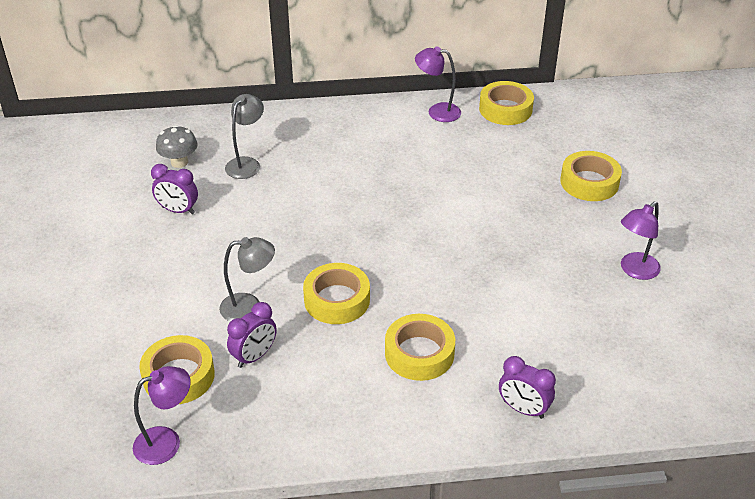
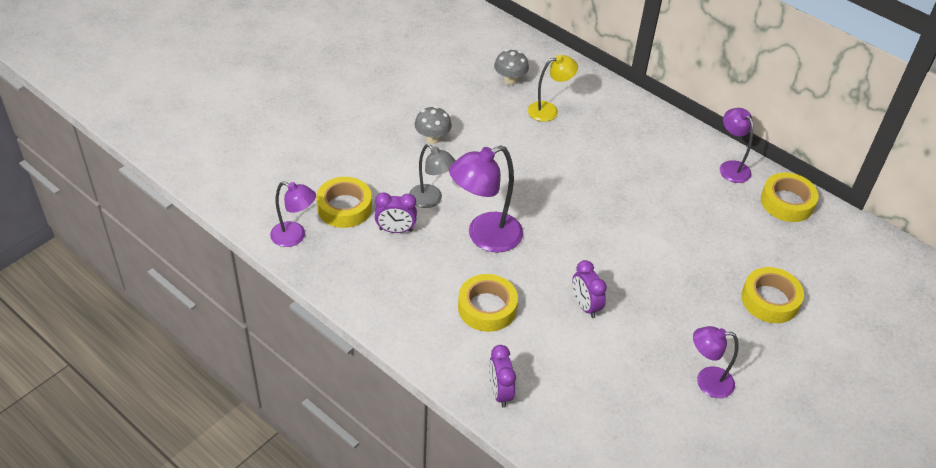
camera: 45 degrees right, 5 degrees up
purple clock [151,164,198,214] -> purple clock moved to [572,260,607,318]
grey lamp [225,94,264,179] -> yellow lamp [528,55,578,122]
yellow tape [303,263,370,324] -> purple lamp [449,145,523,253]
none -> grey mushroom [415,106,452,144]

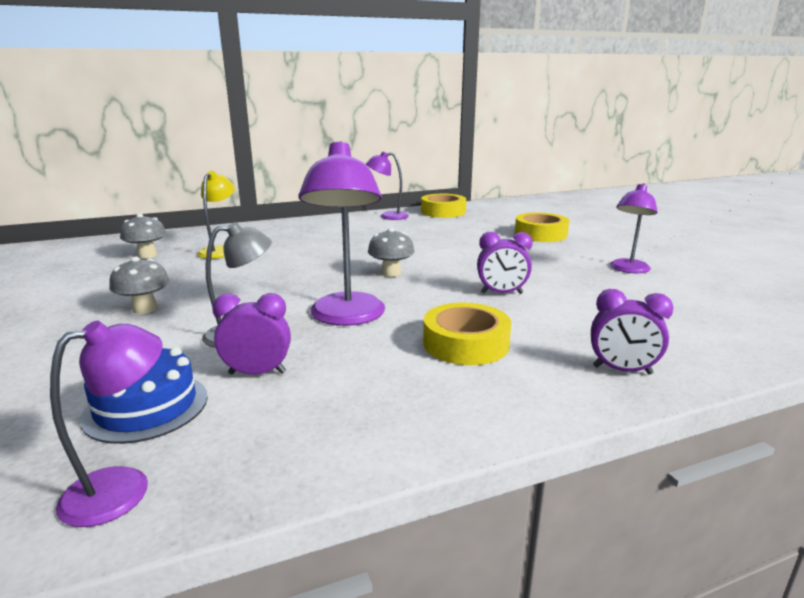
camera: 60 degrees left, 25 degrees down
yellow tape [316,177,372,228] -> blue cake [80,347,208,444]
purple clock [375,192,417,233] -> purple clock turned 120 degrees counterclockwise [212,293,291,375]
none -> grey mushroom [368,228,414,277]

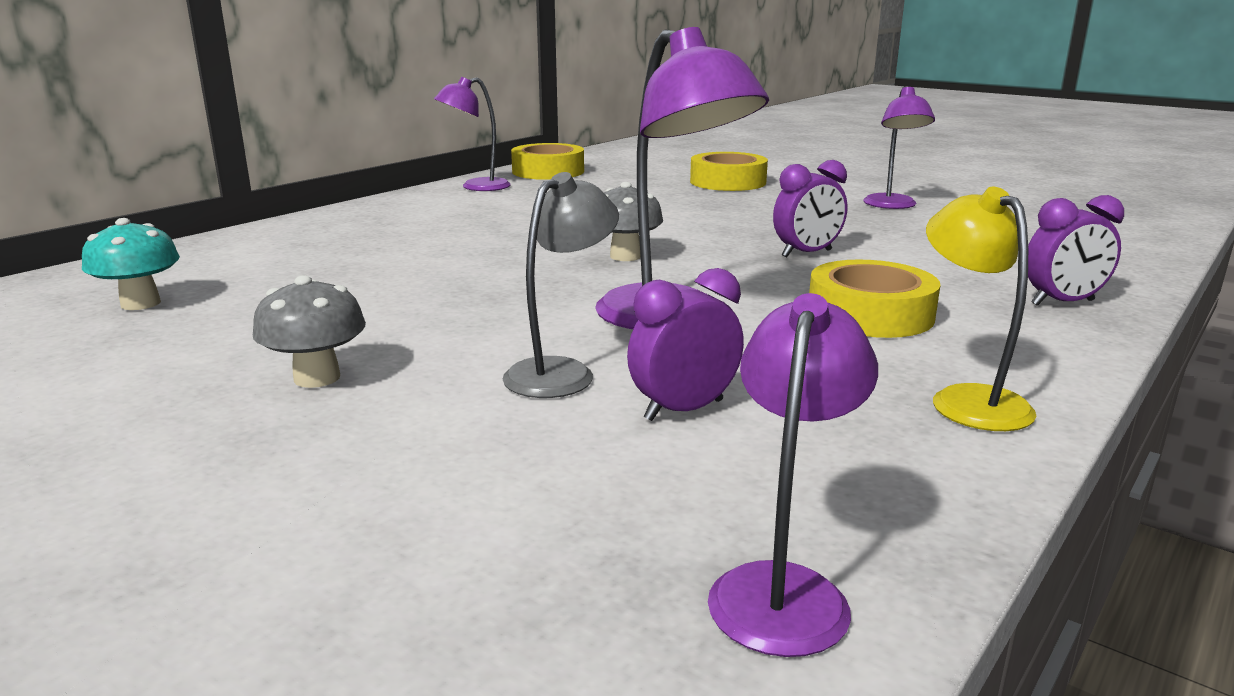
camera: 30 degrees left, 0 degrees up
blue cake [80,347,208,444] -> none
grey mushroom [120,214,166,259] -> turquoise mushroom [82,218,180,310]
yellow lamp [197,171,235,259] -> yellow lamp moved to [926,187,1036,431]

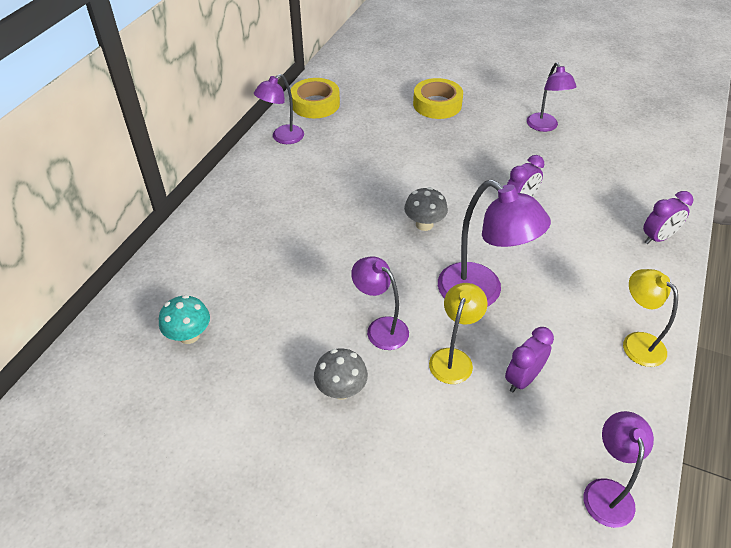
camera: 15 degrees left, 25 degrees up
grey lamp [503,172,619,398] -> yellow lamp [429,283,487,384]
yellow tape [809,260,940,338] -> none
none -> purple lamp [351,256,409,350]

